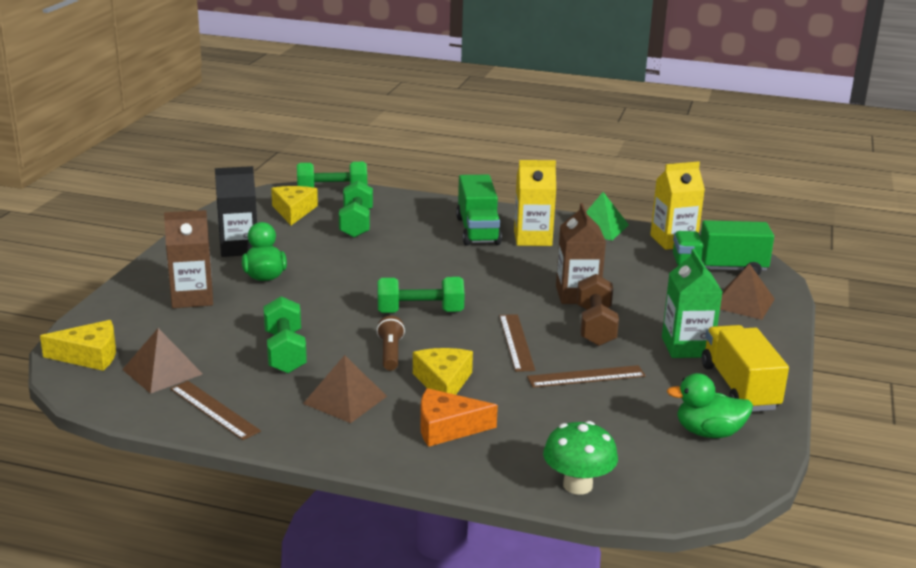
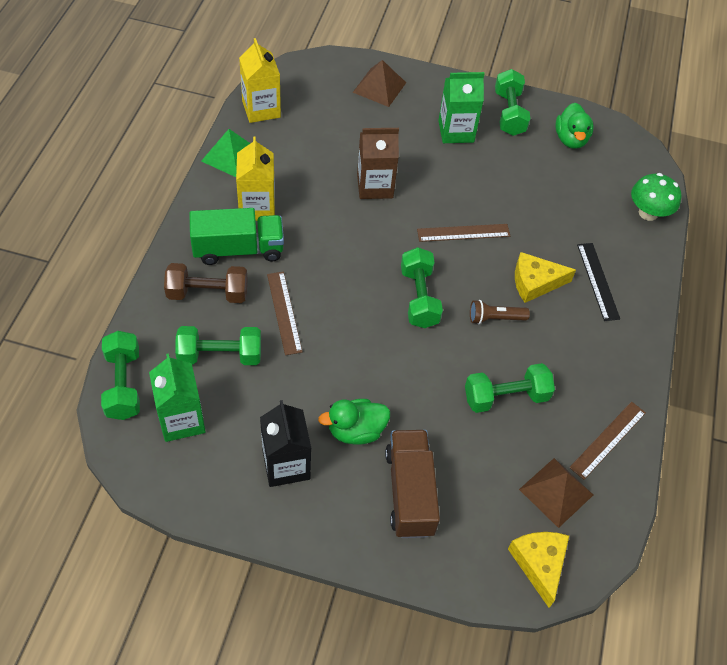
camera: 95 degrees left, 30 degrees up
brown carton [164,210,213,308] -> brown truck [385,430,440,538]
yellow cheese [271,186,318,225] -> green carton [149,353,205,442]
brown pyramid [303,355,387,423] -> none
orange cheese [420,388,498,447] -> black ruler [577,243,620,321]
brown ruler [527,365,646,388] -> brown ruler moved to [267,272,303,355]
brown dumbbell [577,274,619,346] -> brown dumbbell moved to [164,263,248,303]
green truck [673,220,774,276] -> none
yellow truck [702,325,789,412] -> green dumbbell [495,69,531,136]

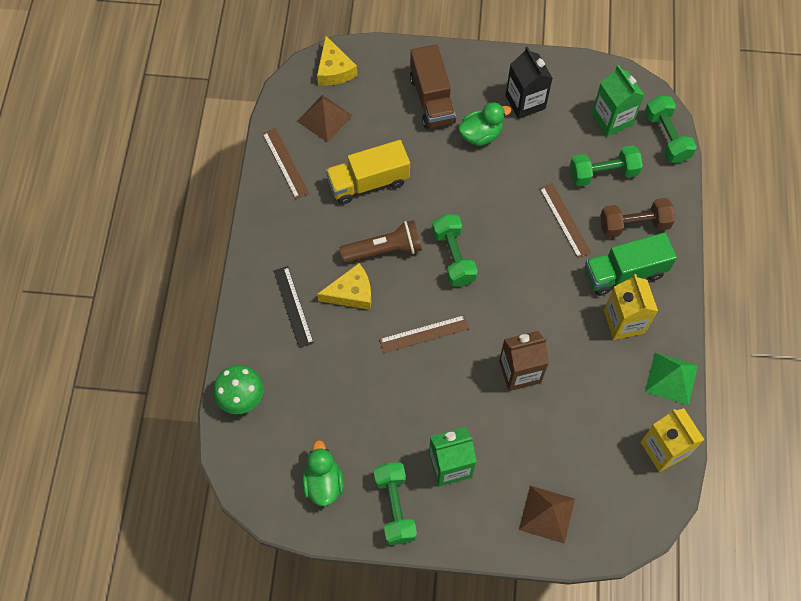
camera: 175 degrees right, 10 degrees up
green dumbbell [465,363,555,413] -> yellow truck [326,140,410,204]
brown flashlight [470,300,530,324] -> brown flashlight [339,220,422,263], size x1.56
brown ruler [569,401,646,480] -> brown ruler turned 60 degrees counterclockwise [262,128,309,199]

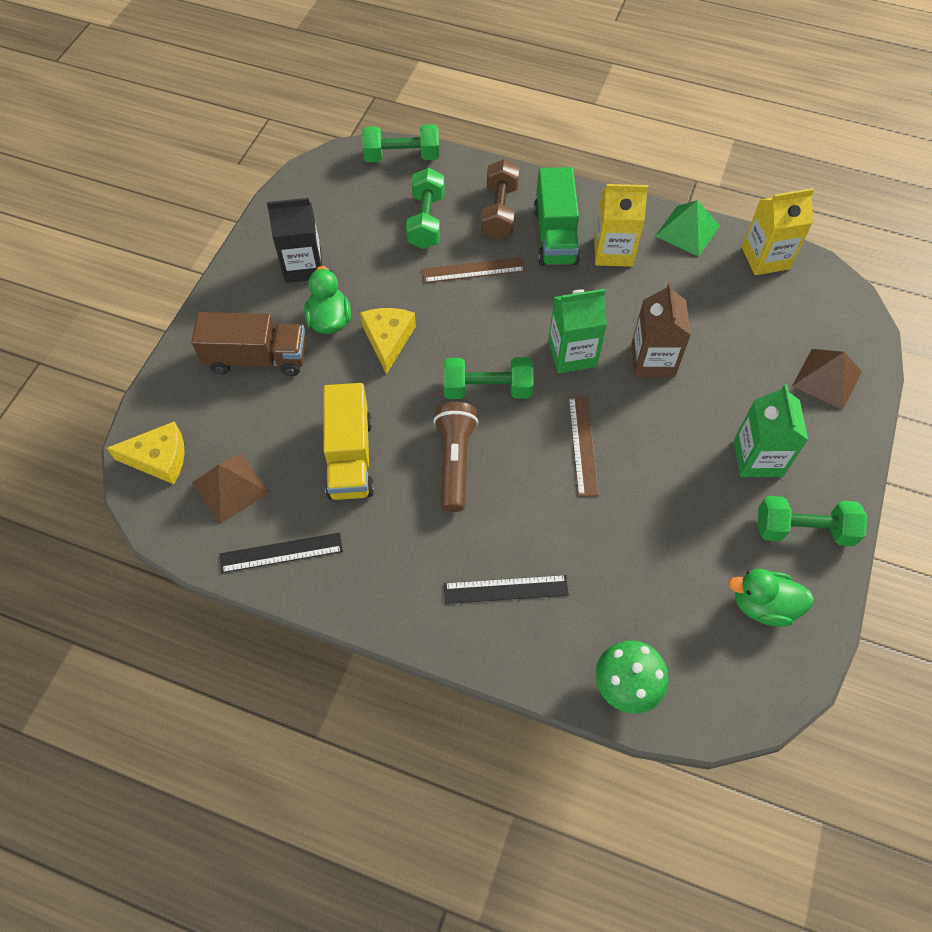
camera: 75 degrees left, 5 degrees down
brown ruler [262,128,309,199] -> black ruler [220,533,343,573]
yellow cheese [317,263,371,310] -> yellow cheese moved to [360,308,416,374]
green carton [592,65,644,137] -> green carton moved to [548,289,607,373]

